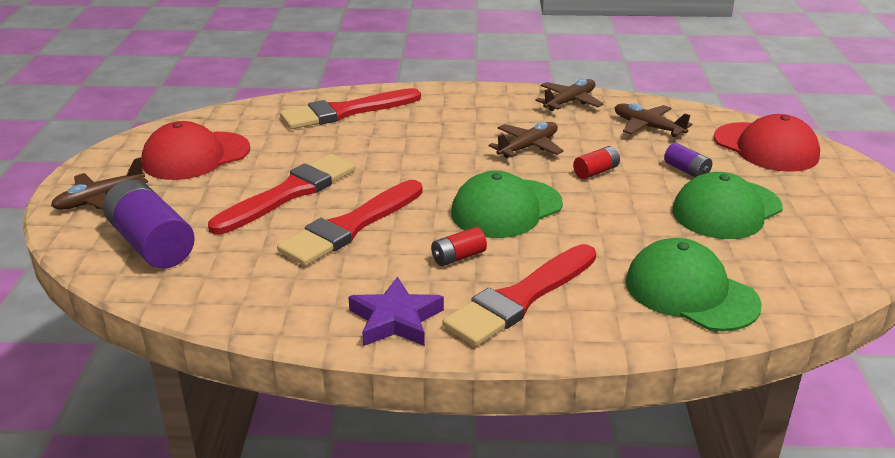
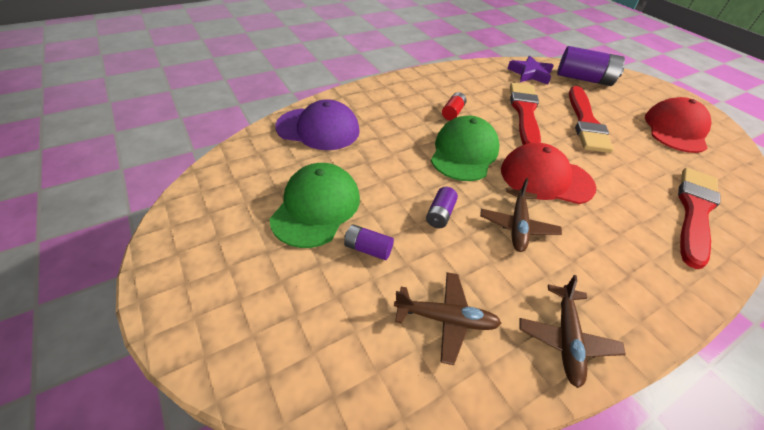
camera: 145 degrees right, 15 degrees up
brown plane [51,157,148,210] -> none
purple star [348,277,444,346] -> purple star moved to [507,56,554,85]
red brush [442,244,596,347] -> none
red battery [573,146,620,179] -> purple battery [426,187,458,228]
green cap [626,238,762,331] -> purple cap [275,99,360,150]
red cap [714,114,820,172] -> red cap moved to [501,143,596,204]

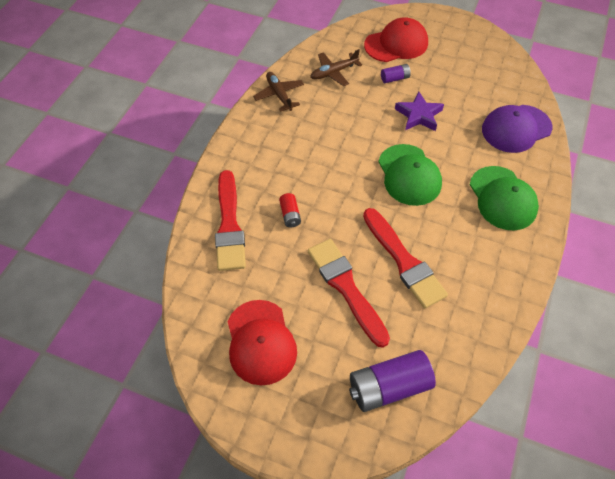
camera: 145 degrees right, 10 degrees up
green cap [270,163,360,248] -> green cap moved to [470,166,539,230]
purple battery [426,187,458,228] -> none
red battery [442,92,467,120] -> red battery moved to [279,193,301,227]
brown plane [480,178,562,252] -> none
red cap [501,143,596,204] -> red cap moved to [364,18,428,62]
purple star [507,56,554,85] -> purple star moved to [395,92,444,131]

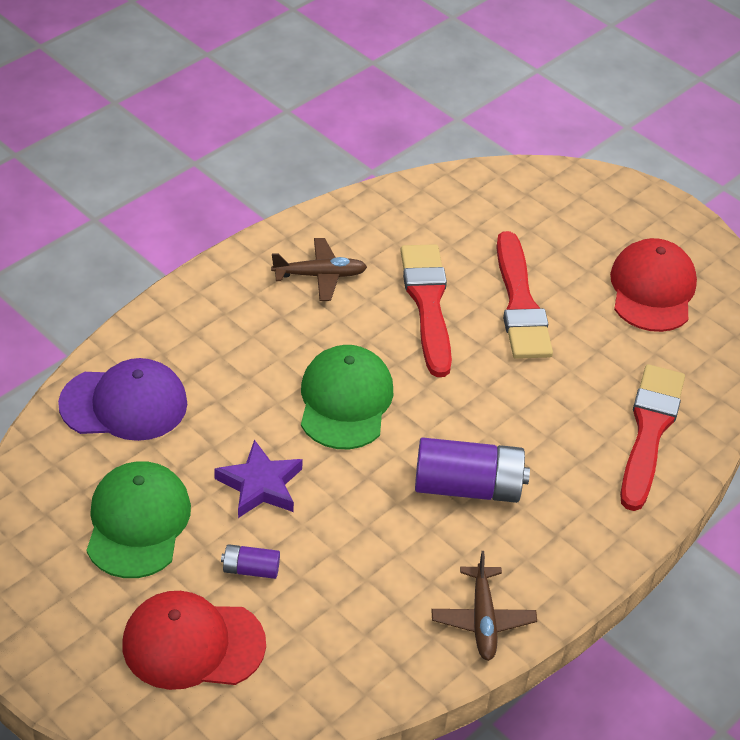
camera: 160 degrees left, 10 degrees down
red battery [279,193,301,227] -> none
brown plane [310,49,362,86] -> brown plane moved to [271,238,367,301]
purple battery [349,350,436,412] -> purple battery moved to [415,437,530,503]
green cap [470,166,539,230] -> green cap moved to [86,461,191,578]

